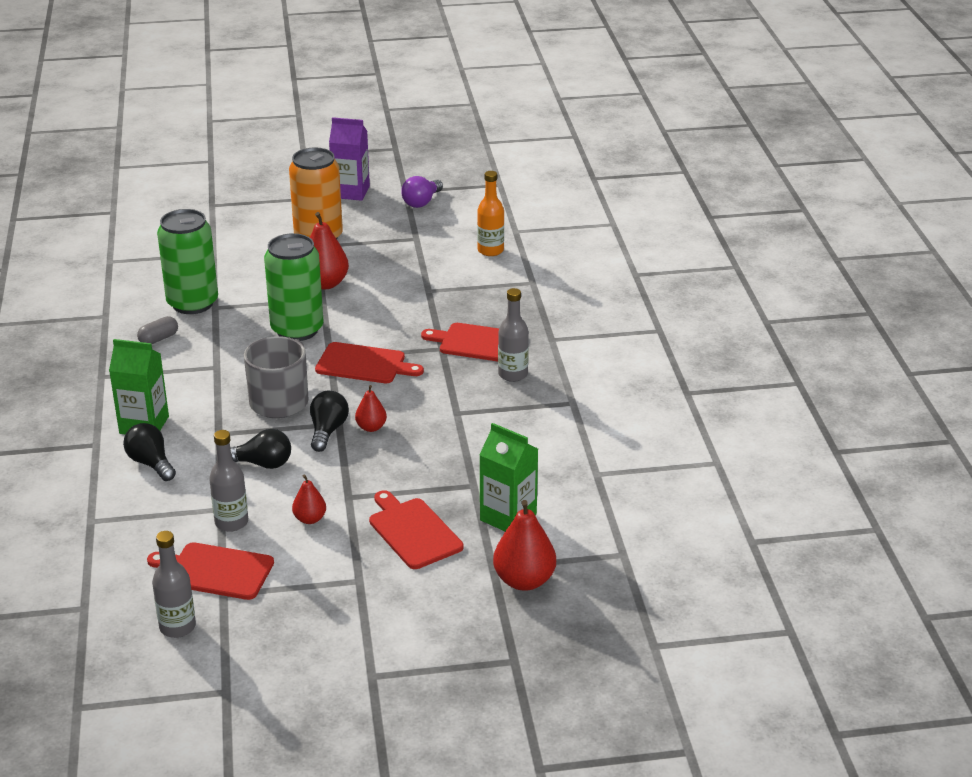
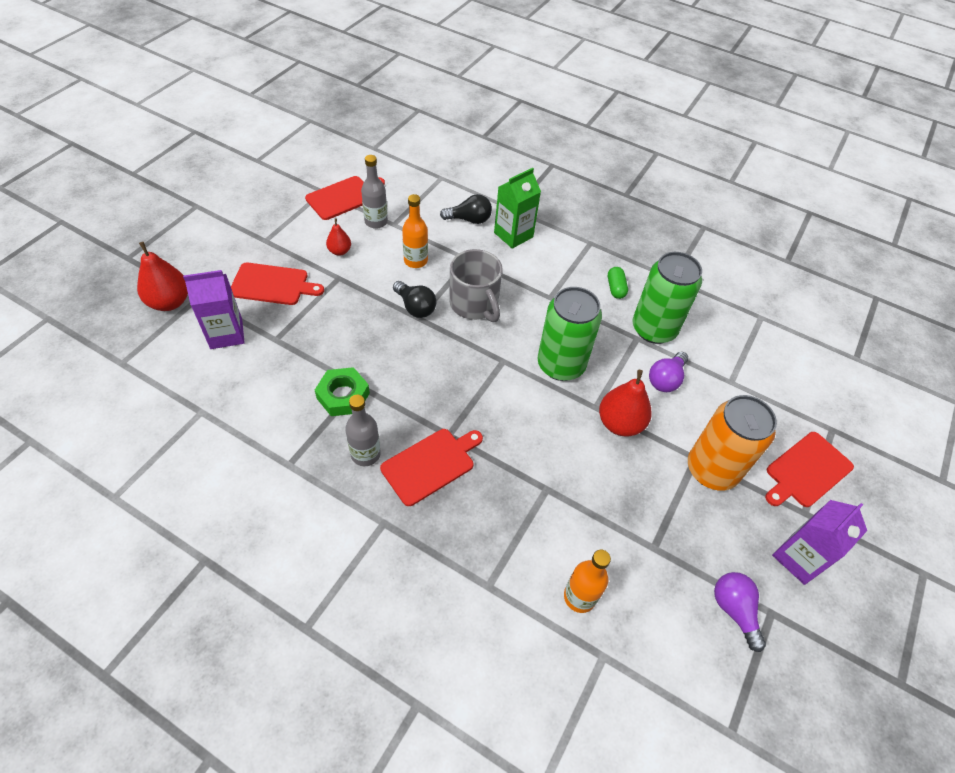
camera: 125 degrees right, 20 degrees up
grey capsule [137,316,178,344] -> green capsule [608,267,628,299]
grey bottle [152,531,196,638] -> none
black light bulb [230,429,291,469] -> orange bottle [402,194,428,268]
red cutting board [315,342,424,383] -> red cutting board moved to [765,432,854,507]
red pear [355,385,387,432] -> none
green carton [479,423,538,531] -> purple carton [183,270,245,349]
none -> green nut [315,367,370,416]
none -> purple light bulb [649,352,688,392]

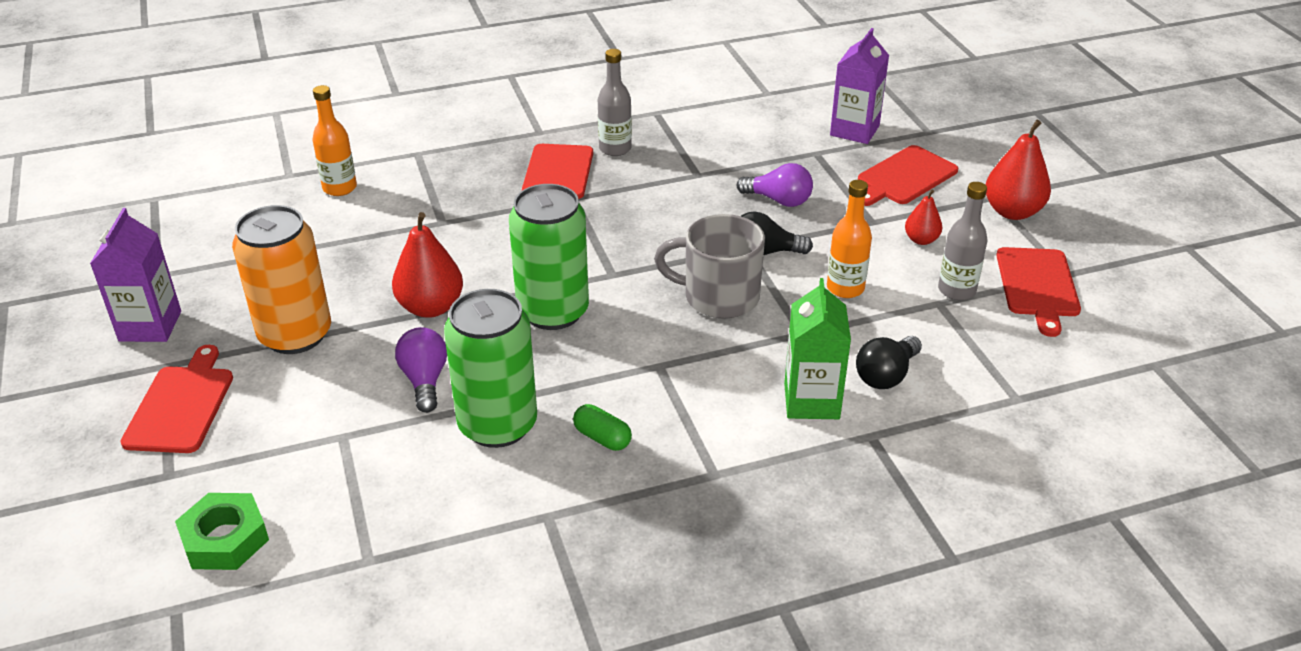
camera: 135 degrees right, 15 degrees down
red pear [137,242,188,311] -> red pear moved to [986,119,1051,220]
green nut [315,367,370,416] -> green nut moved to [175,493,269,570]
purple light bulb [714,572,766,652] -> purple light bulb moved to [737,163,813,207]

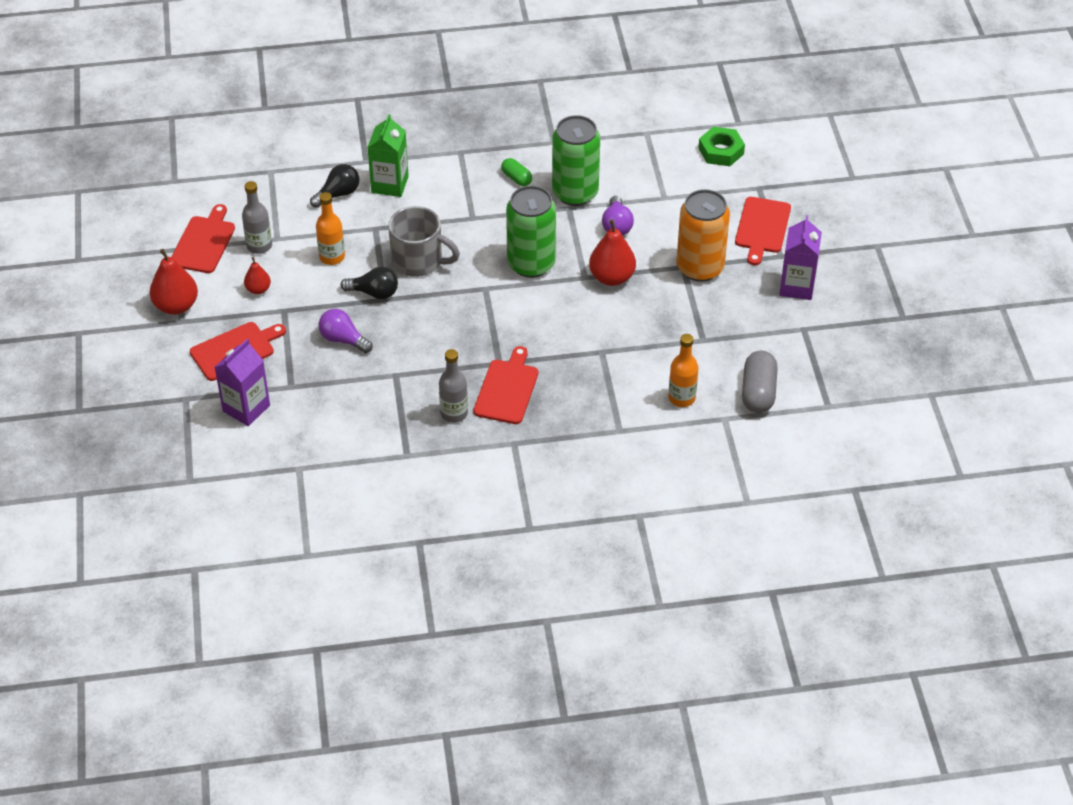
camera: 170 degrees left, 10 degrees up
none -> grey capsule [742,351,778,413]

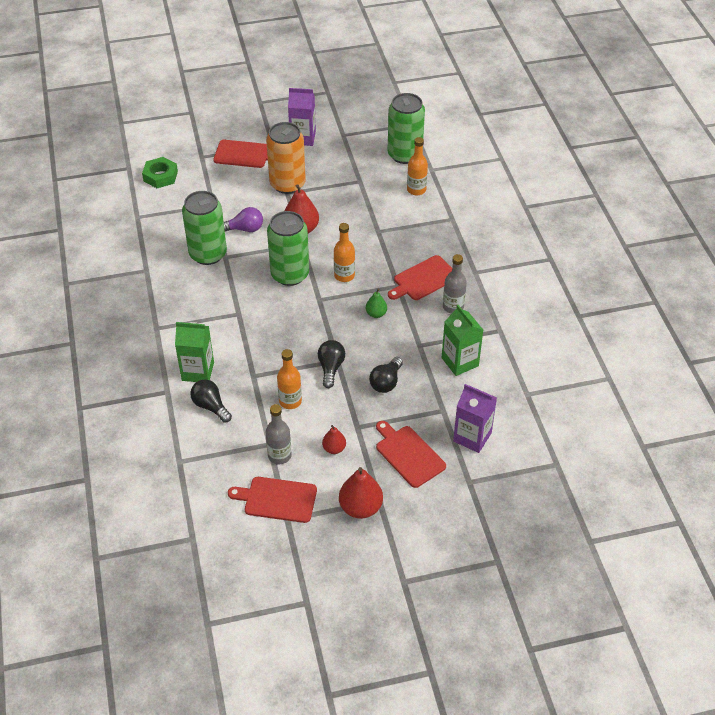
camera: 95 degrees left, 0 degrees up
purple light bulb [319,309,373,353] -> black light bulb [369,357,403,393]
grey mug [388,206,460,277] -> none
red cutting board [473,346,538,424] -> red cutting board turned 45 degrees counterclockwise [388,255,452,300]
green capsule [501,158,532,186] -> none
grey capsule [742,351,778,413] -> green can [387,93,425,164]
none -> orange bottle [334,223,355,282]
none -> green pear [366,288,387,318]
none -> green carton [442,305,483,376]

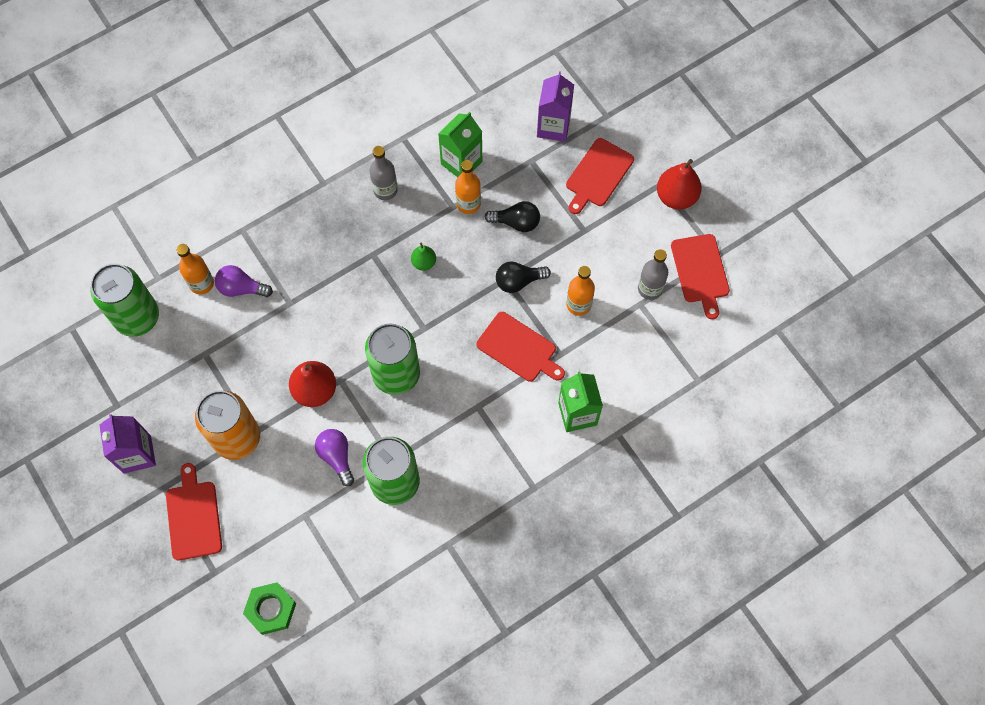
camera: 110 degrees left, 20 degrees up
black light bulb [190,379,232,423] -> none
red pear [322,425,346,454] -> none
orange bottle [334,223,355,282] -> orange bottle moved to [455,160,481,214]
red cutting board [388,255,452,300] -> red cutting board moved to [476,312,565,382]
none -> purple light bulb [215,265,273,297]

